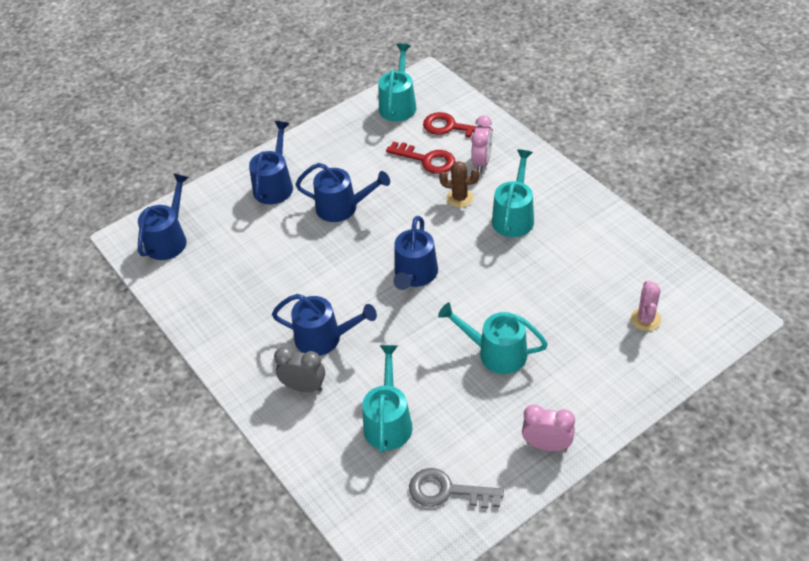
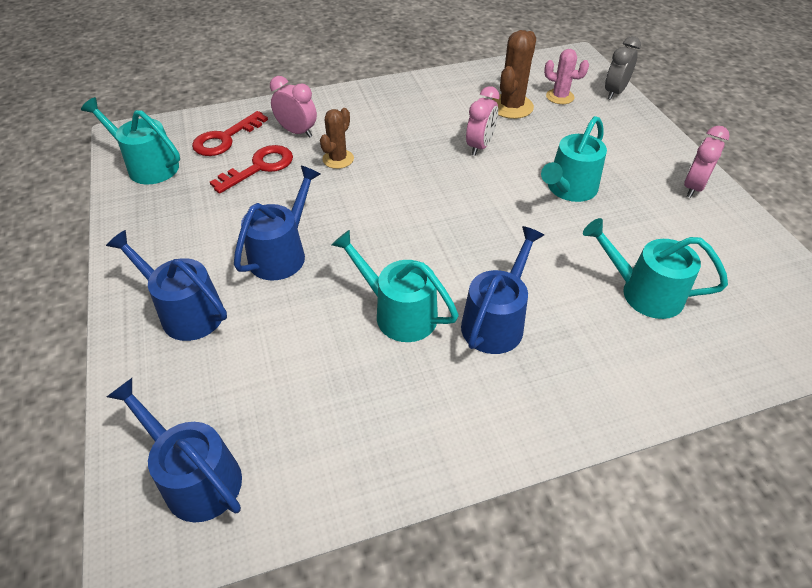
camera: 75 degrees left, 0 degrees up
grey clock [274,347,325,392] -> grey clock moved to [605,36,641,100]
blue watering can [393,216,438,290] -> none
grey key [409,468,504,508] -> none
turquoise watering can [492,150,534,237] -> turquoise watering can moved to [331,230,459,342]
none -> pink clock [466,86,500,156]
none -> brown cactus [492,30,536,119]

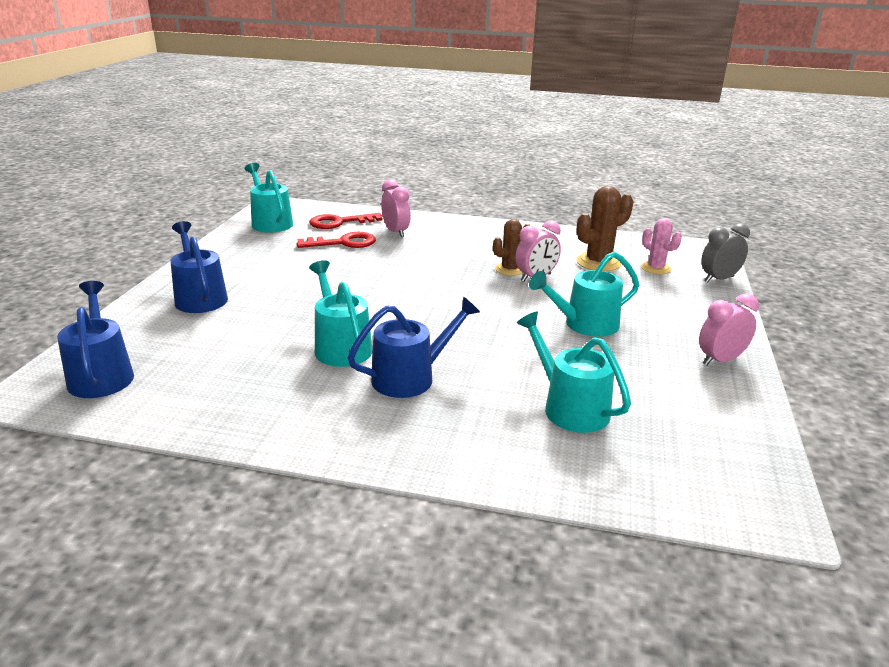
camera: 30 degrees right, 20 degrees down
blue watering can [234,166,321,280] -> none
brown cactus [320,108,354,169] -> brown cactus moved to [493,219,530,276]

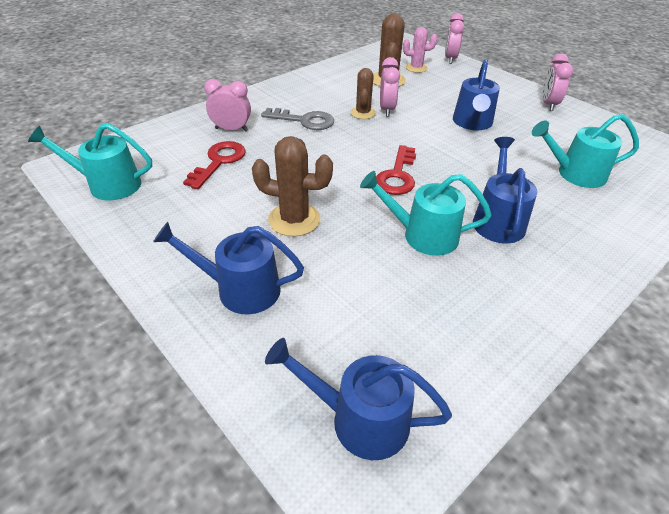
camera: 55 degrees left, 15 degrees up
red key [309,213,382,229] -> red key moved to [376,145,416,195]
turquoise watering can [529,252,639,337] -> blue watering can [453,59,500,130]
grey clock [701,223,750,282] -> pink clock [445,13,464,64]
none -> brown cactus [252,136,333,237]
none -> grey key [261,108,334,130]

